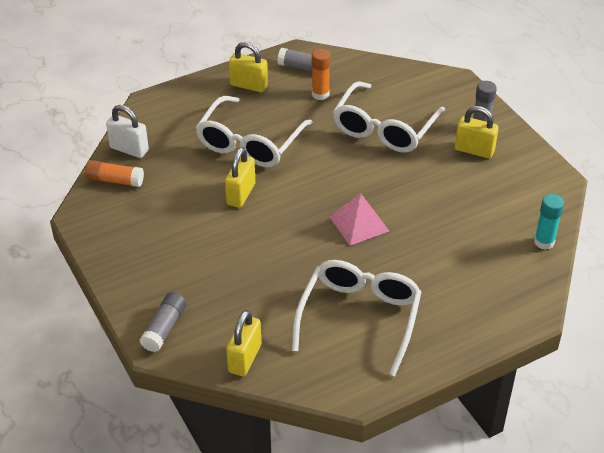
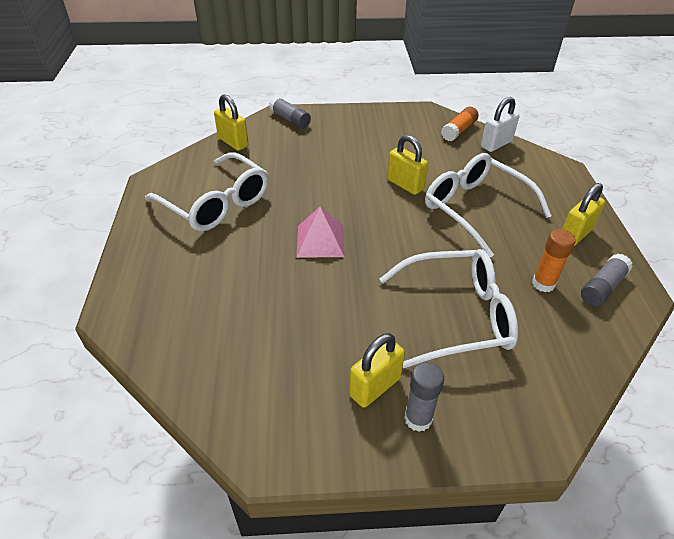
camera: 115 degrees right, 0 degrees up
white glasses [333,81,445,152] -> white glasses turned 120 degrees clockwise [380,249,518,368]
turquoise glue stick [534,194,564,250] -> none

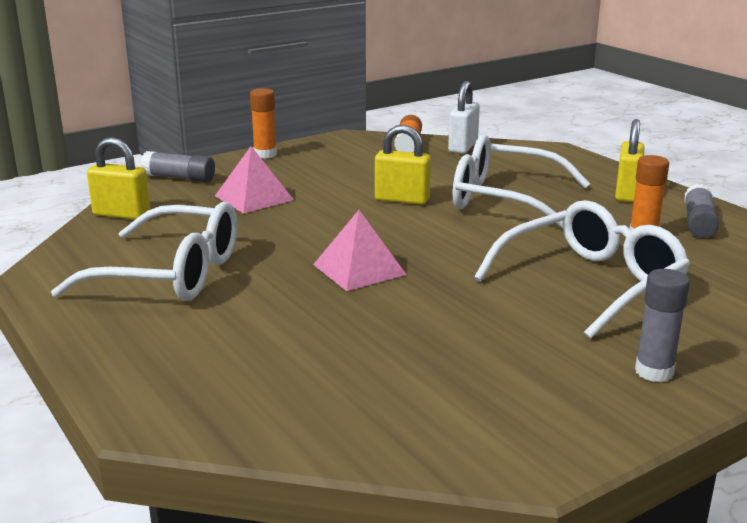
camera: 30 degrees left, 20 degrees down
yellow padlock [349,333,405,408] -> none
none -> pink pyramid [215,146,294,214]
none -> orange glue stick [250,88,277,159]

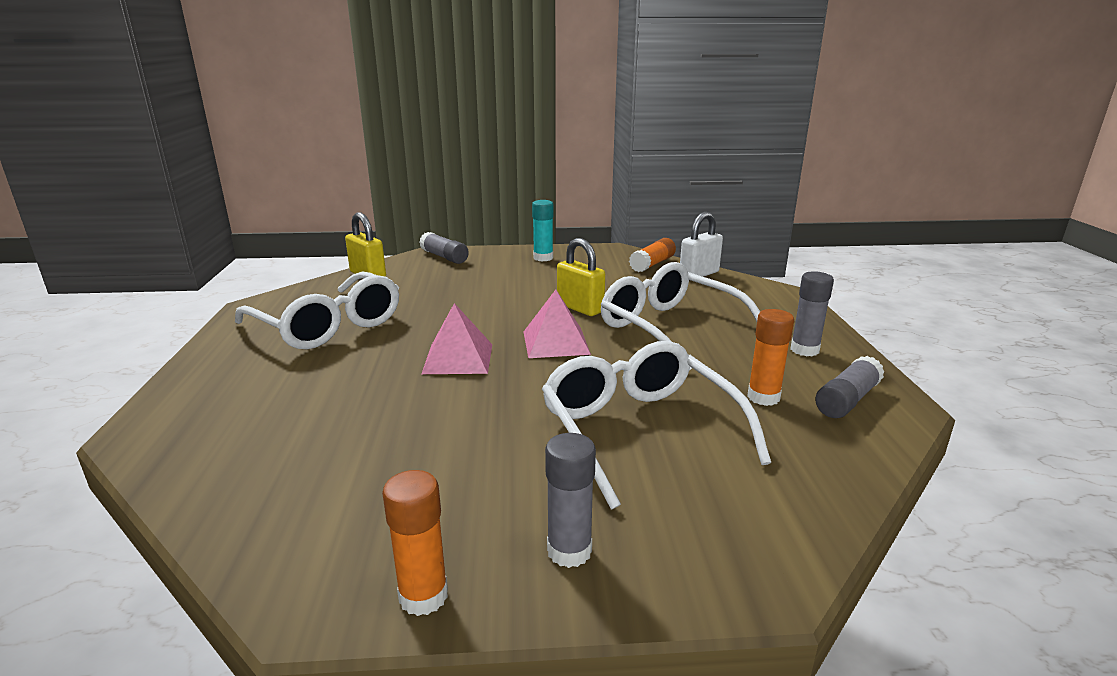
camera: 30 degrees right, 0 degrees up
pink pyramid [215,146,294,214] -> pink pyramid moved to [524,290,591,358]
orange glue stick [250,88,277,159] -> orange glue stick moved to [382,470,448,616]
white glasses [474,200,690,339] -> white glasses turned 105 degrees counterclockwise [542,341,771,510]
yellow padlock [615,119,644,202] -> grey glue stick [790,271,834,356]
none -> turquoise glue stick [532,200,554,262]

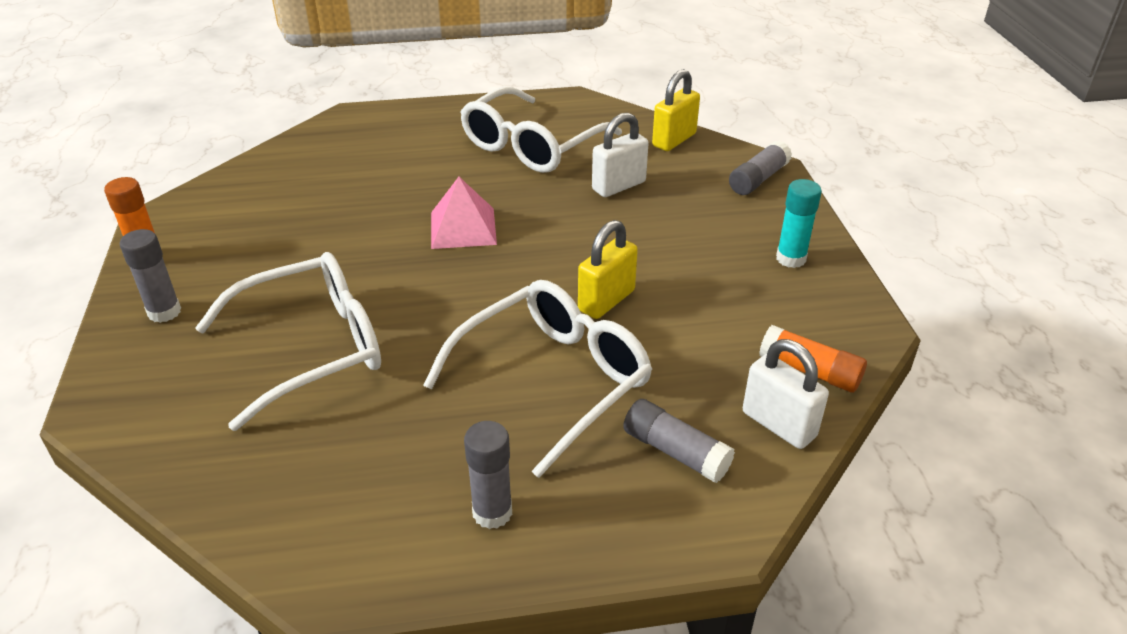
camera: 85 degrees right, 15 degrees up
pink pyramid [524,290,591,358] -> none
orange glue stick [747,309,794,406] -> none
grey glue stick [815,356,885,418] -> grey glue stick moved to [623,399,735,483]
none -> white padlock [592,113,649,197]

